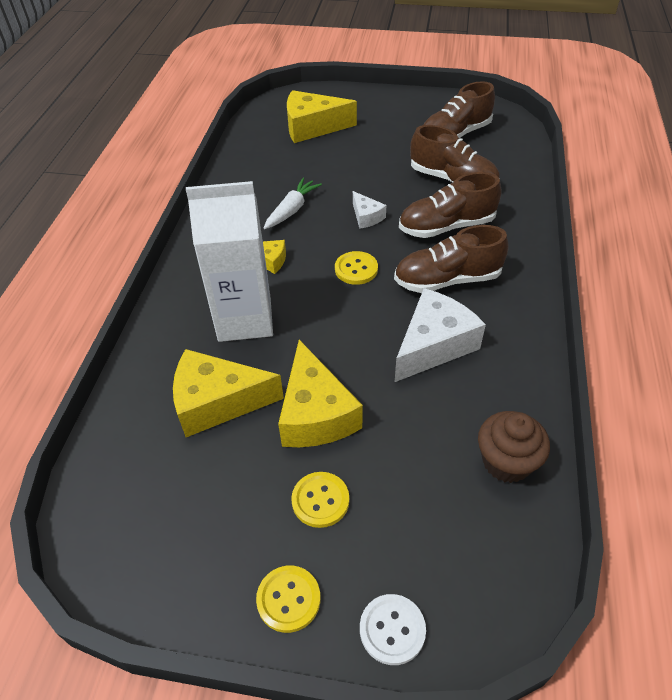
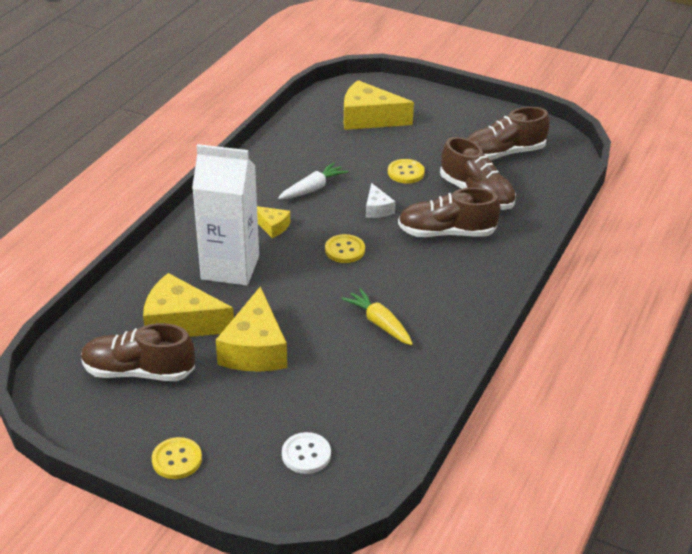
camera: 15 degrees right, 10 degrees down
yellow button [291,472,349,528] -> yellow button moved to [388,159,425,183]
white button [360,594,426,665] -> white button moved to [282,432,331,474]
brown shoe [394,225,509,293] -> brown shoe moved to [81,323,195,381]
white cheese [395,288,486,382] -> yellow carrot [342,288,413,345]
brown cupcake [478,411,550,483] -> none

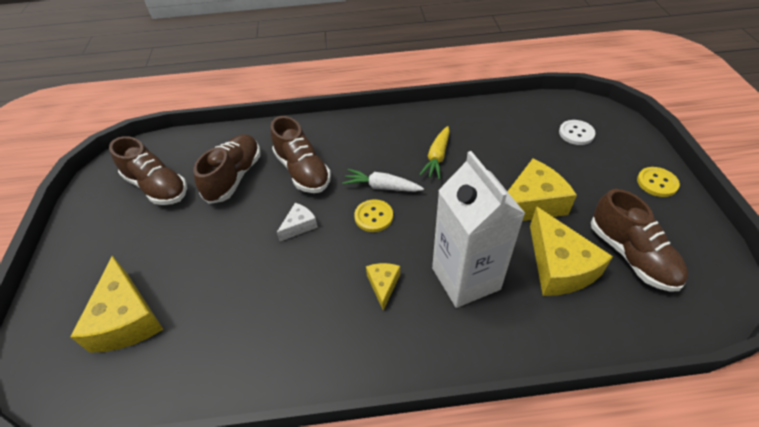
camera: 120 degrees left, 10 degrees up
white carrot [278,162,348,199] -> white carrot moved to [342,169,424,192]
yellow button [388,159,425,183] -> none

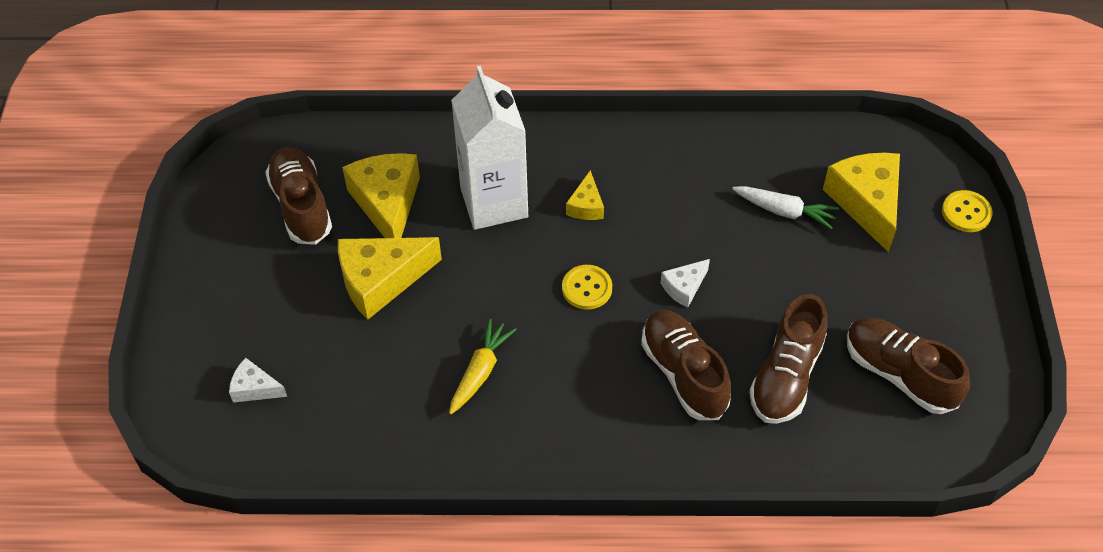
camera: 175 degrees left, 5 degrees up
white carrot [342,169,424,192] -> white carrot moved to [732,186,839,229]
white button [559,120,595,145] -> white cheese [229,358,287,403]
yellow button [637,167,680,197] -> yellow button moved to [942,190,993,232]

